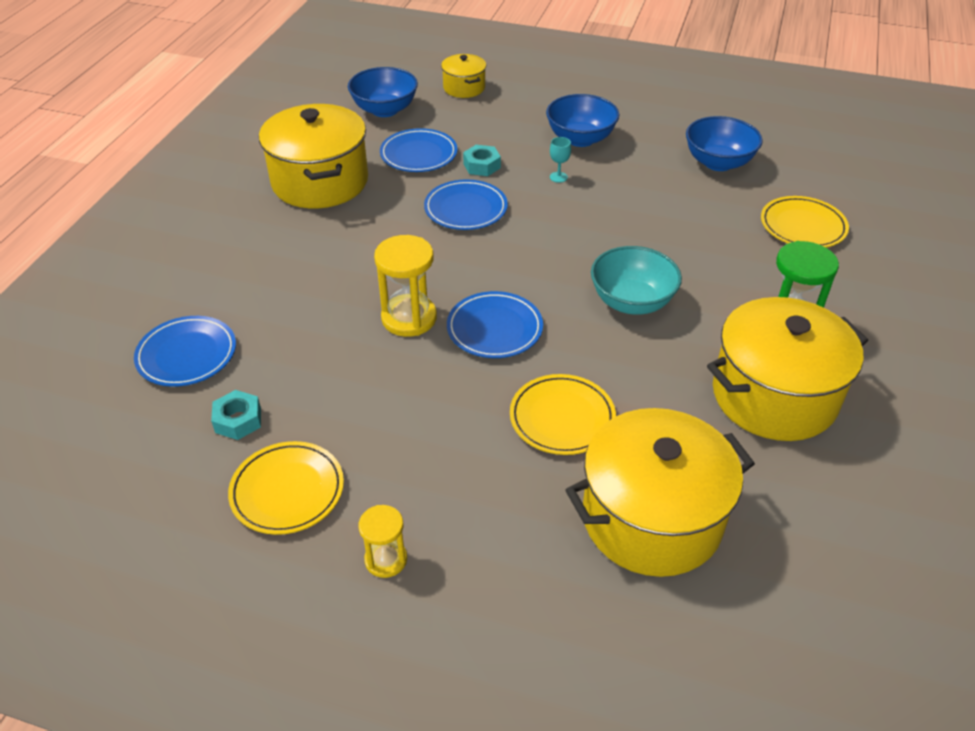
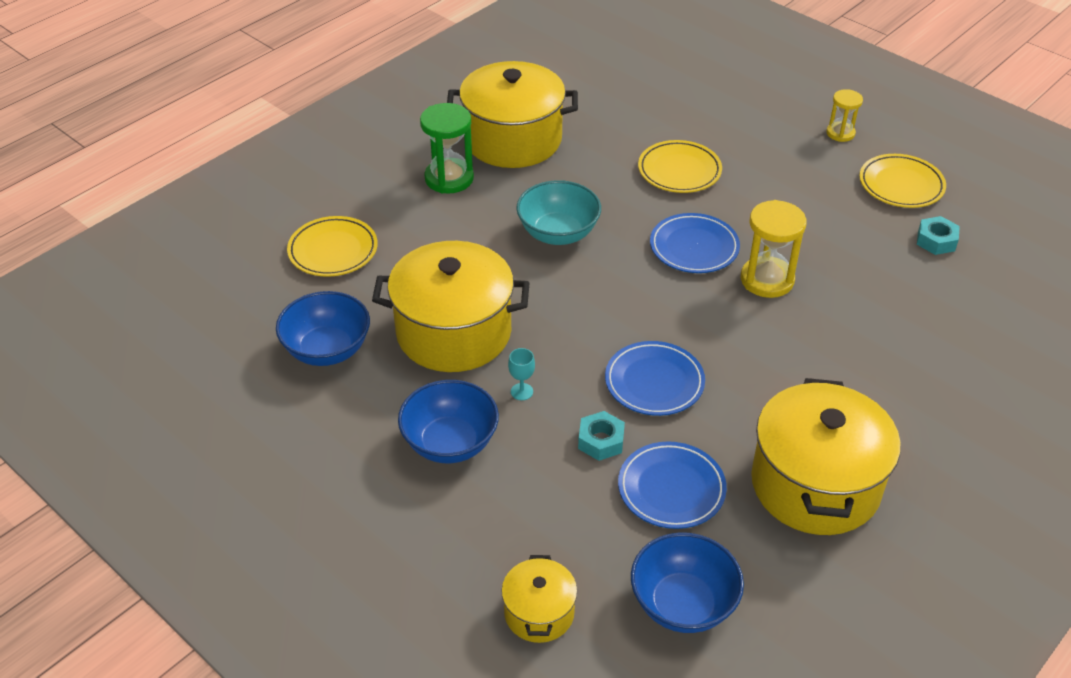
camera: 155 degrees left, 0 degrees up
blue plate [134,316,236,387] -> none
yellow pot [565,408,755,577] -> yellow pot moved to [372,241,529,372]

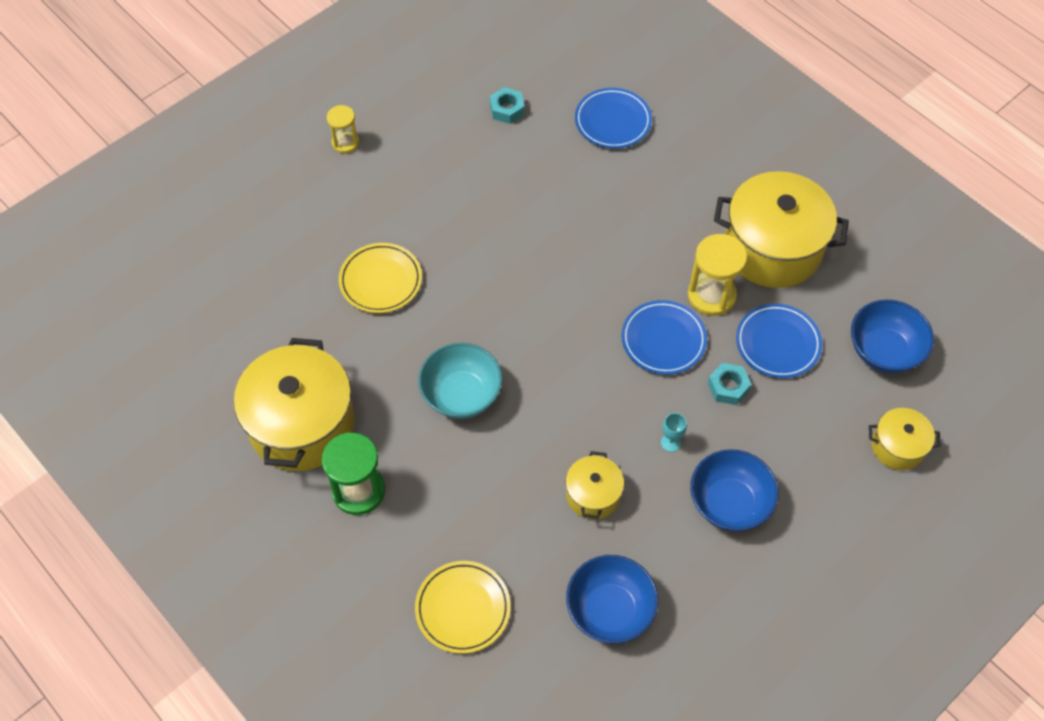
camera: 85 degrees left, 15 degrees up
yellow pot [372,241,529,372] -> yellow pot [566,451,624,520], size x0.50
blue plate [650,213,740,273] -> blue plate moved to [575,88,652,148]
yellow hourglass [741,200,807,298] -> yellow hourglass moved to [688,234,747,316]
yellow plate [859,154,946,208] -> none

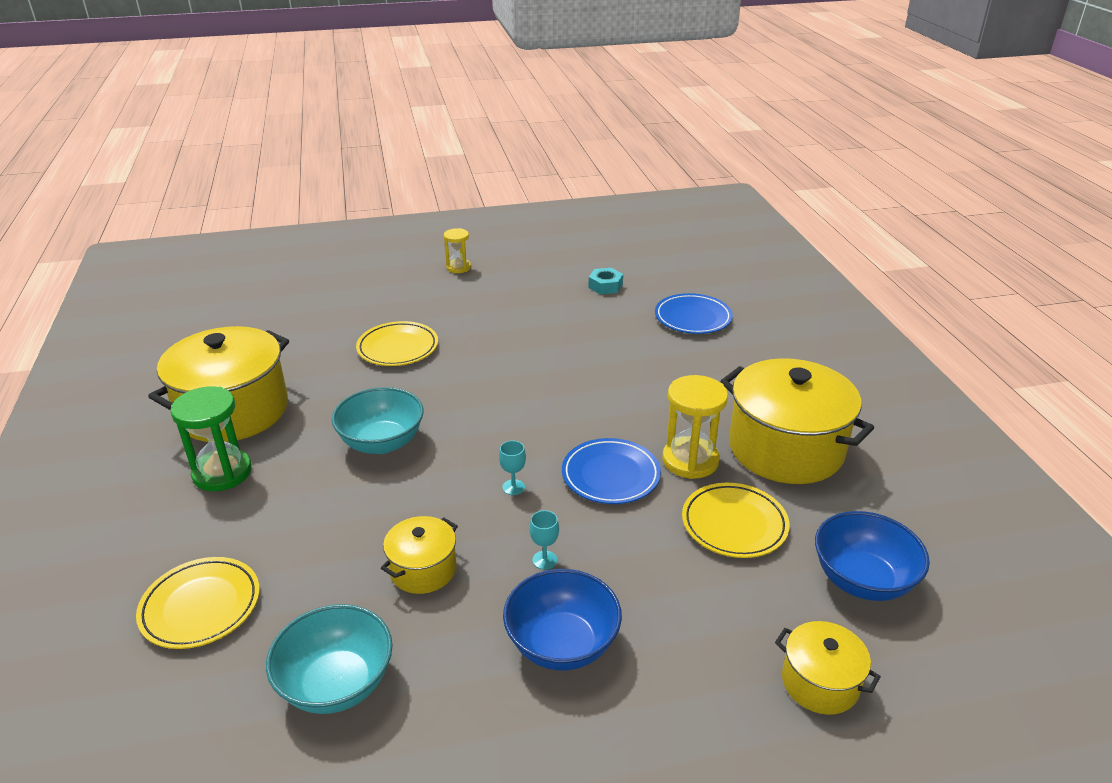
camera: 30 degrees right, 25 degrees down
blue bowl [566,555,658,644] -> turquoise bowl [266,604,393,714]
turquoise nut [707,363,752,405] -> none
blue plate [736,304,822,378] -> yellow plate [682,483,790,558]
none -> turquoise goblet [499,440,526,495]

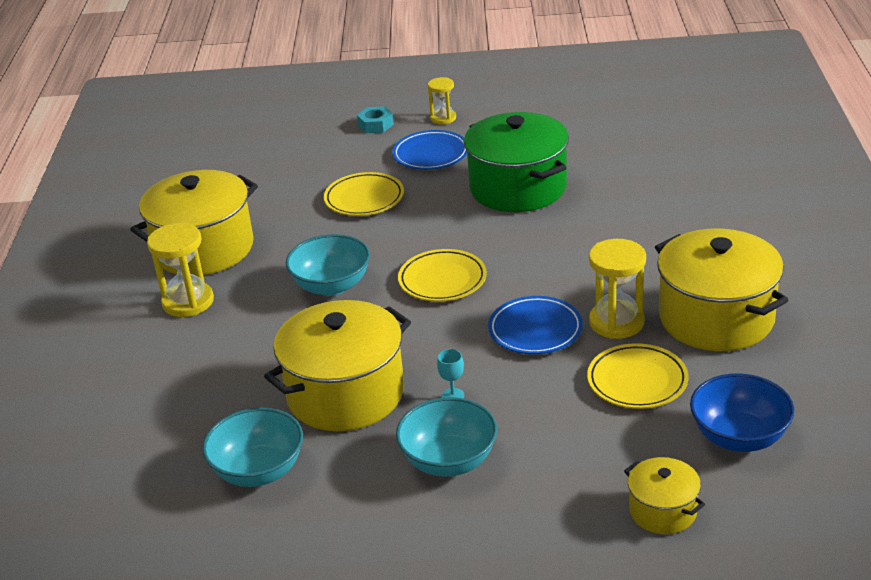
camera: 15 degrees right, 0 degrees up
yellow plate [136,557,260,649] -> yellow plate moved to [398,249,487,301]
green hourglass [170,386,252,491] -> yellow hourglass [147,223,214,317]
yellow pot [381,516,458,594] -> yellow pot [264,300,411,431], size x2.01
turquoise goblet [499,440,526,495] -> none
blue bowl [503,569,622,671] -> turquoise bowl [396,397,497,477]
turquoise nut [588,268,623,295] -> turquoise nut moved to [357,106,394,133]
blue plate [655,293,733,334] -> blue plate moved to [392,130,467,170]
none -> green pot [464,112,569,212]

